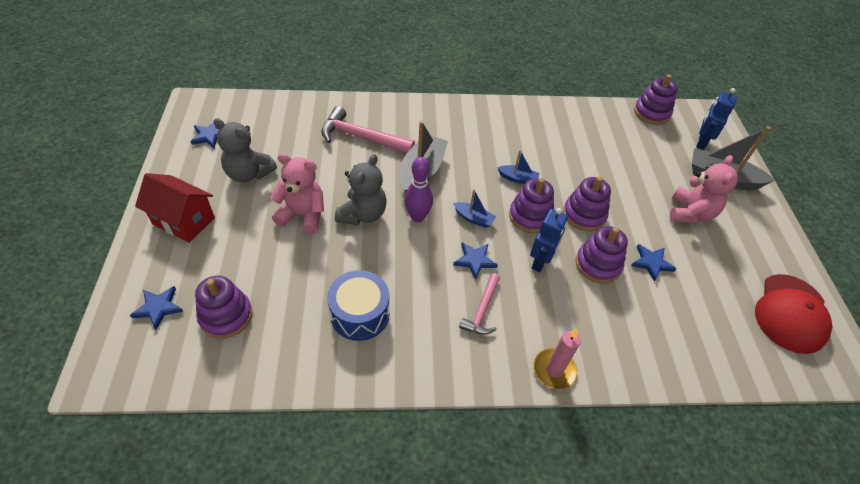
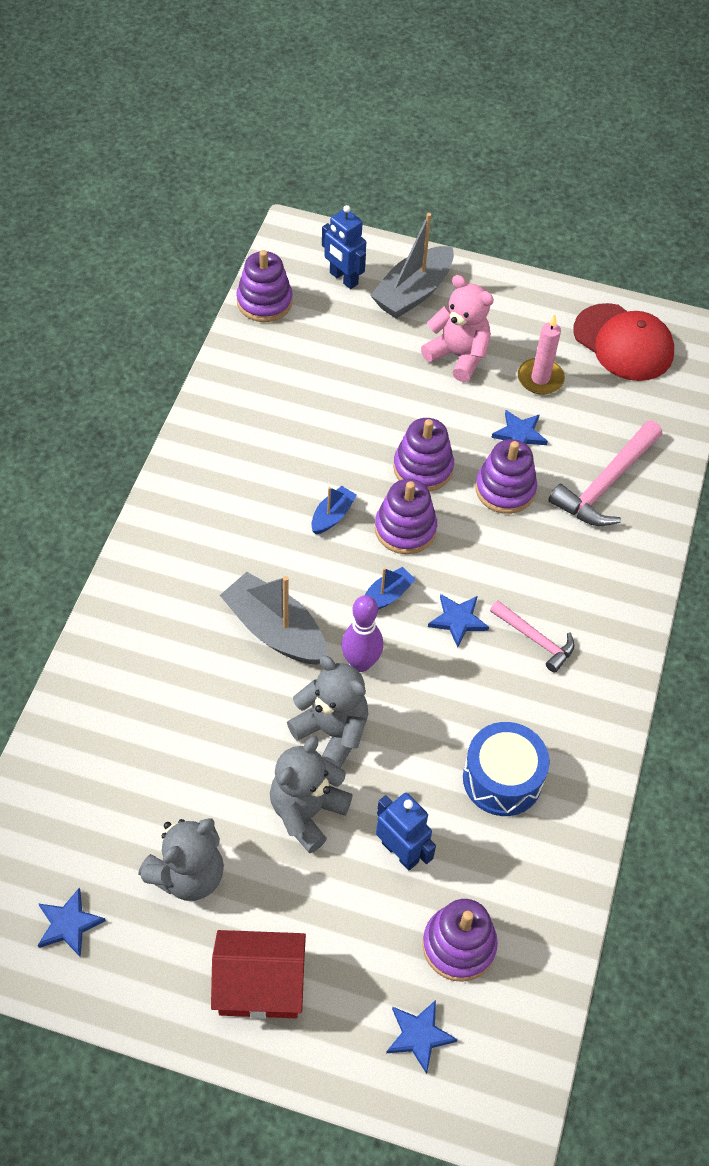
camera: 70 degrees left, 5 degrees up
red house [135,173,215,243] -> red house turned 45 degrees clockwise [211,930,306,1019]
pink teddy bear [270,153,324,235] -> grey teddy bear [270,736,353,853]
pink hammer [321,106,415,153] -> pink hammer moved to [548,420,662,526]
blue robot [530,208,568,272] -> blue robot moved to [376,793,436,871]
pink candle [534,329,581,389] -> pink candle moved to [518,314,565,394]

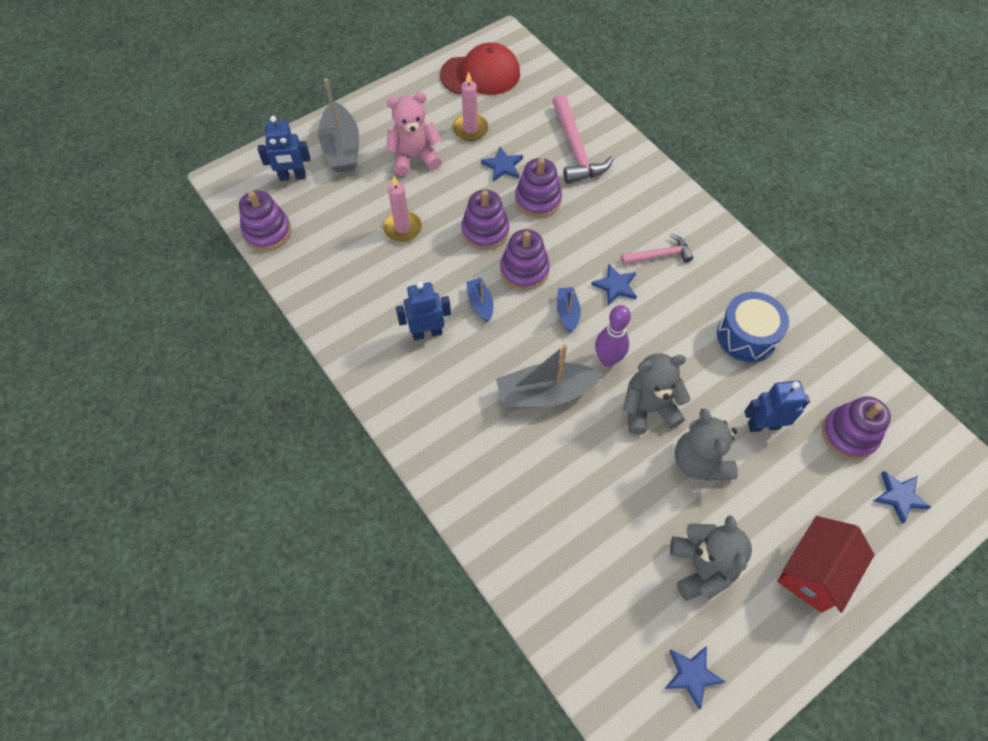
camera: 50 degrees left, 5 degrees up
none -> pink candle [383,176,422,242]
none -> blue robot [396,282,451,340]

